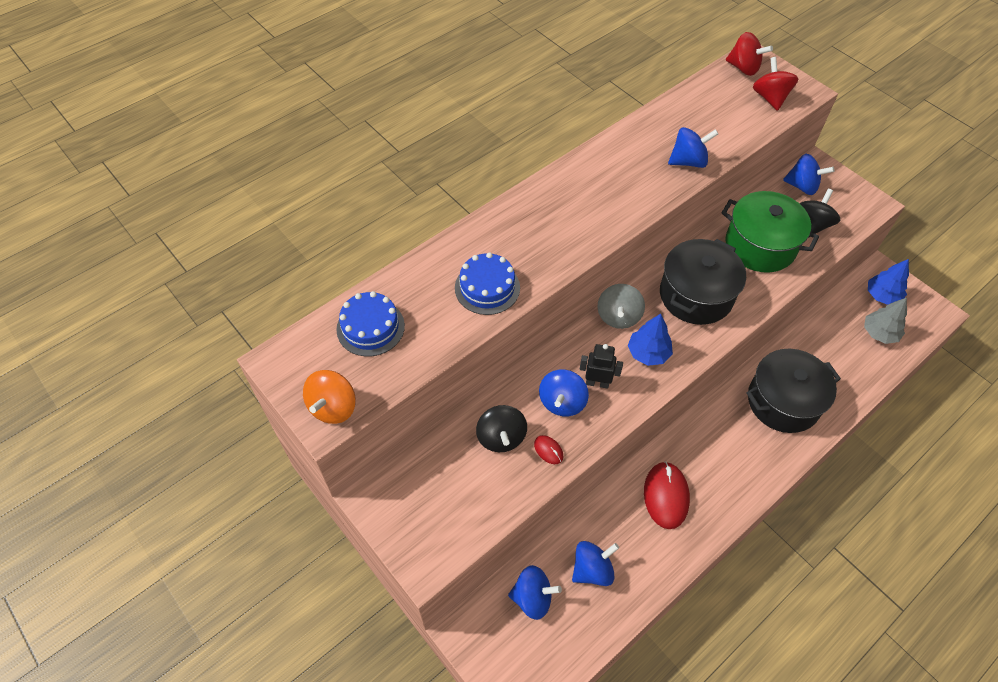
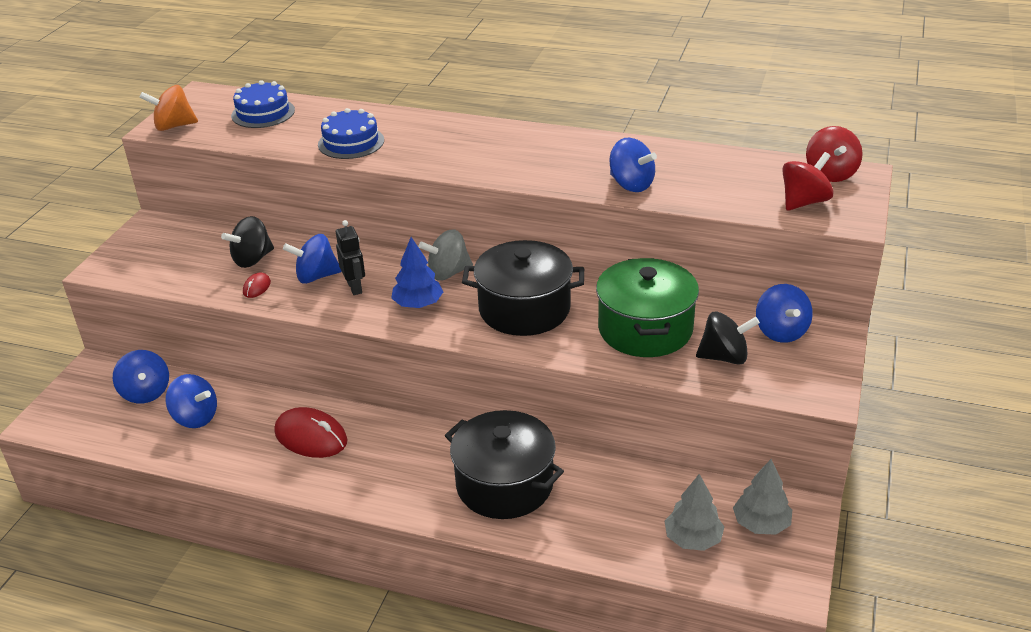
camera: 60 degrees right, 20 degrees down
red mouse [644,462,690,529] -> red mouse turned 60 degrees clockwise [274,407,347,458]
blue tree [868,259,909,305] -> grey tree [733,459,792,535]

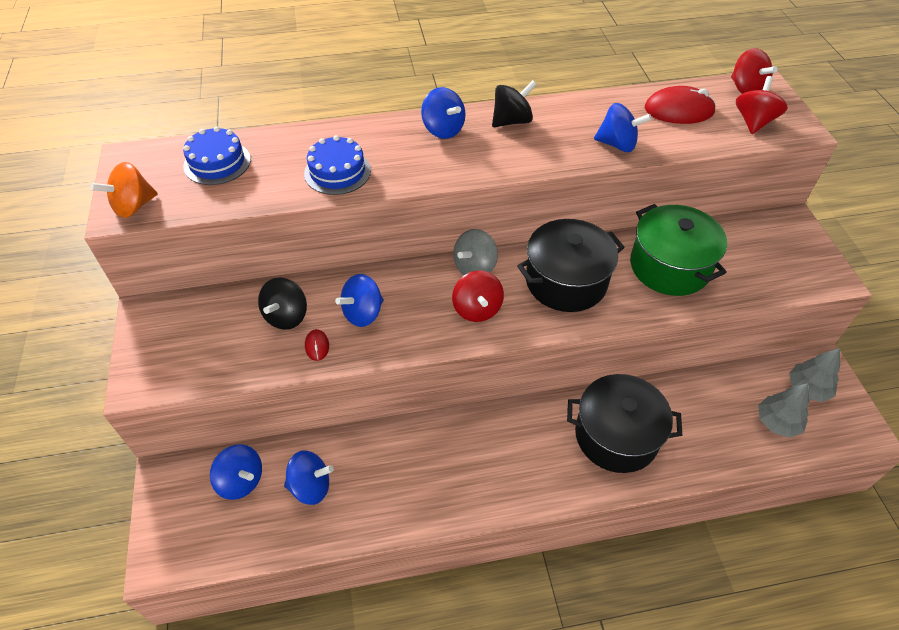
camera: 30 degrees left, 15 degrees up
red mouse [274,407,347,458] -> red mouse moved to [645,86,716,124]
black robot [336,220,365,295] -> none
blue tree [391,237,443,308] -> red spinning top [452,271,504,322]
black spinning top [696,312,760,365] -> black spinning top moved to [492,80,537,127]
blue spinning top [756,284,813,343] -> blue spinning top moved to [421,87,466,139]

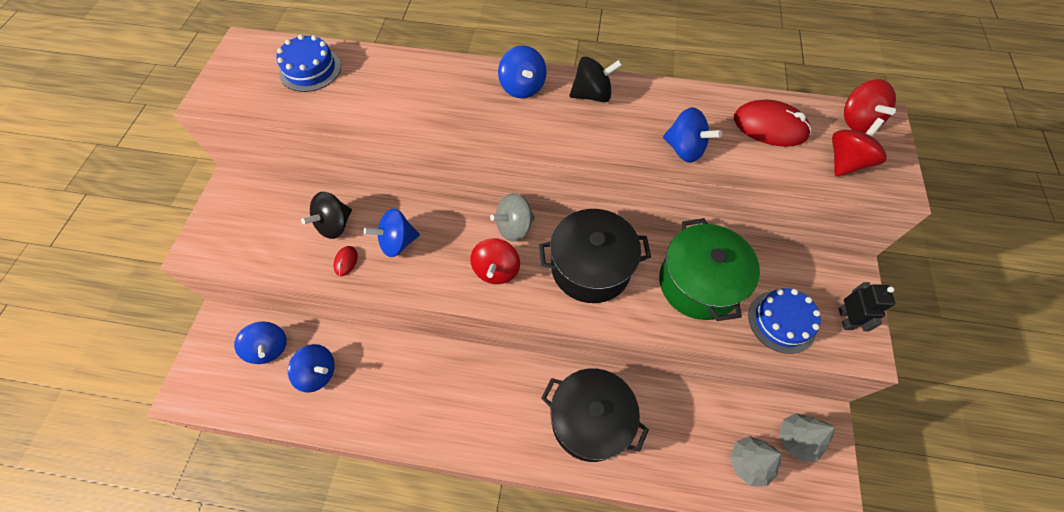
camera: 20 degrees right, 10 degrees up
orange spinning top [90,162,158,218] -> none
blue cake [304,135,371,195] -> blue cake moved to [749,288,821,354]
none -> black robot [839,282,895,332]

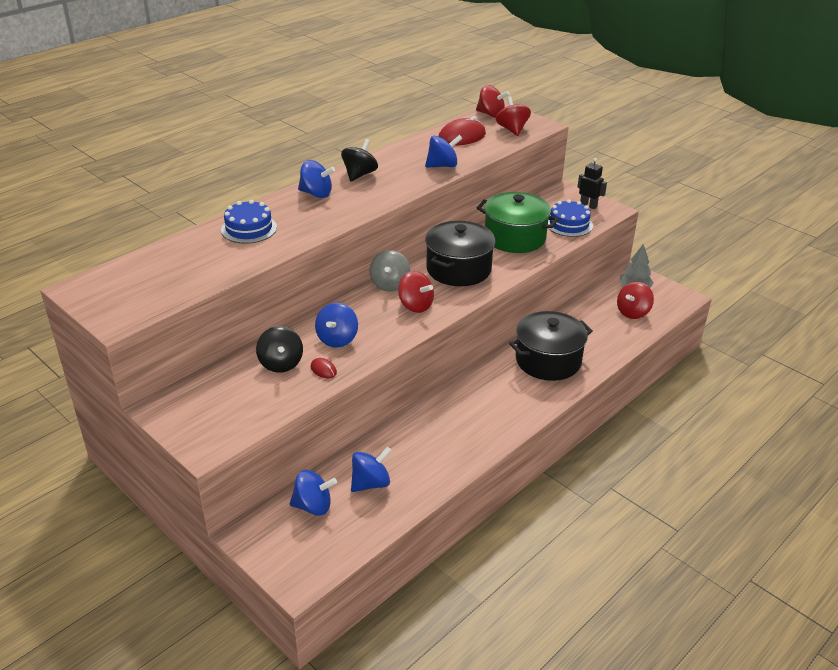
camera: 55 degrees left, 25 degrees down
blue cake [276,35,341,92] -> blue cake moved to [221,200,277,244]
grey tree [730,436,781,486] -> red spinning top [617,282,654,319]

